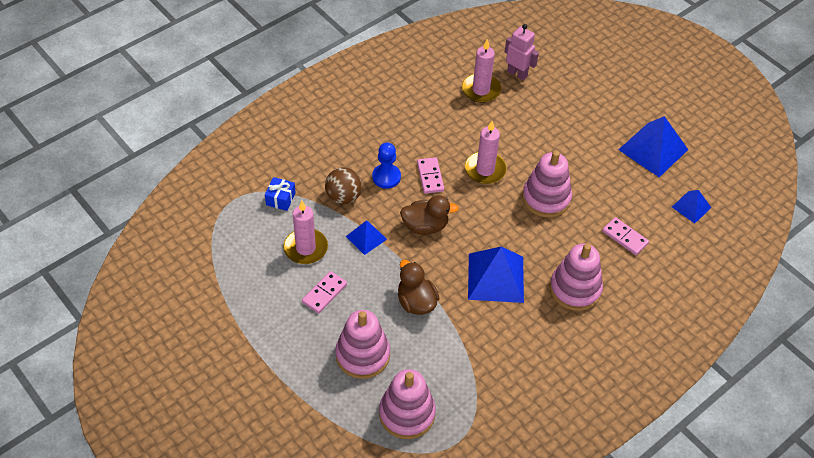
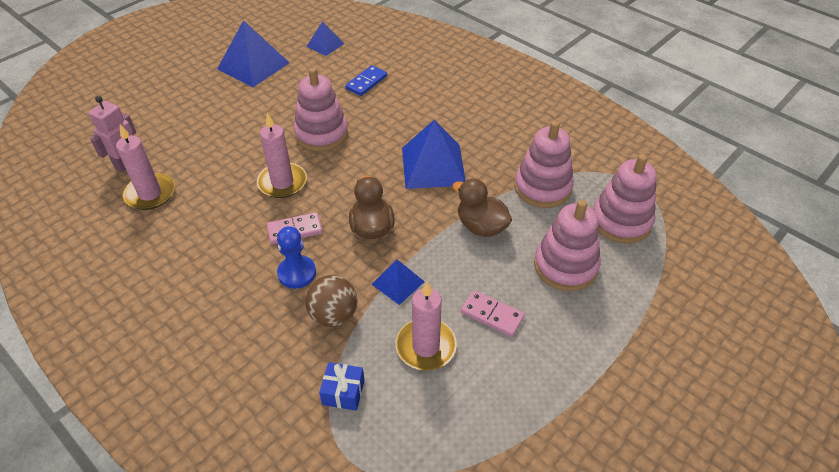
camera: 95 degrees left, 5 degrees down
brown duck [398,260,440,315] -> brown duck turned 75 degrees clockwise [452,179,512,237]
pink stacking toy [550,244,603,311] -> pink stacking toy moved to [514,121,574,208]
pink domino [602,217,649,255] -> blue domino [345,65,387,96]

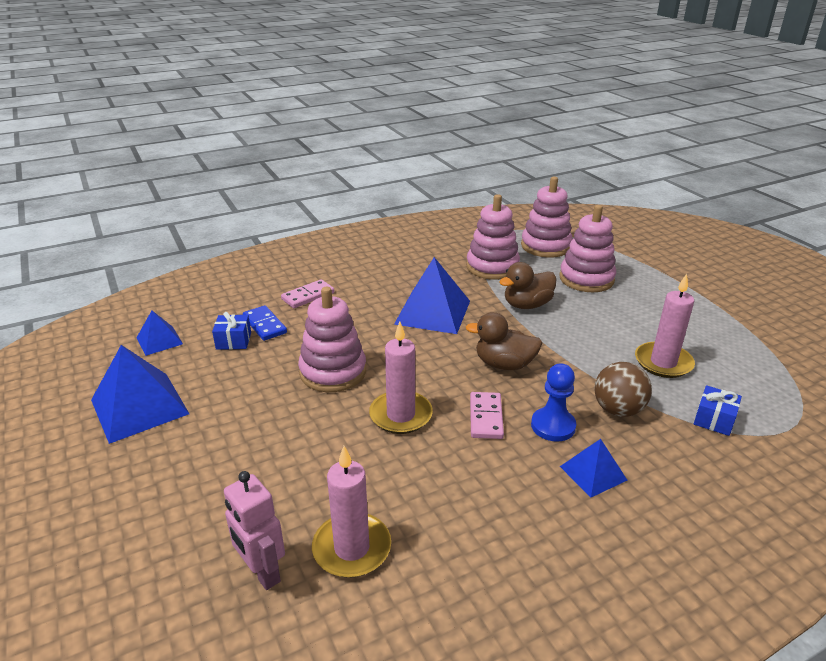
camera: 70 degrees left, 15 degrees down
blue pyramid [371,259,425,305] -> blue pyramid moved to [560,439,627,497]
pink domino [461,290,525,337] -> pink domino moved to [281,279,334,308]
none -> blue gift [212,312,251,350]

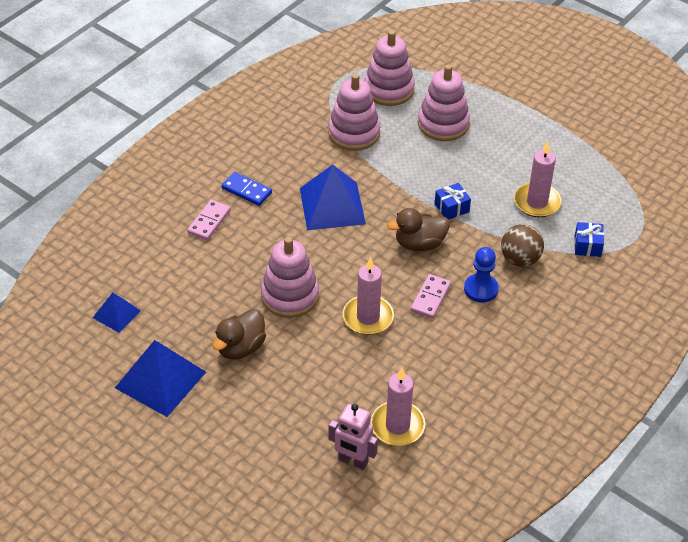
camera: 25 degrees left, 15 degrees up
blue gift [212,312,251,350] -> blue gift moved to [435,183,471,220]
blue domino [243,305,287,341] -> blue domino moved to [221,172,272,206]
pink domino [470,392,504,439] -> pink domino turned 45 degrees clockwise [411,274,451,319]
brown duck [499,262,557,309] -> brown duck moved to [213,309,266,360]
blue pyramid [560,439,627,497] -> none

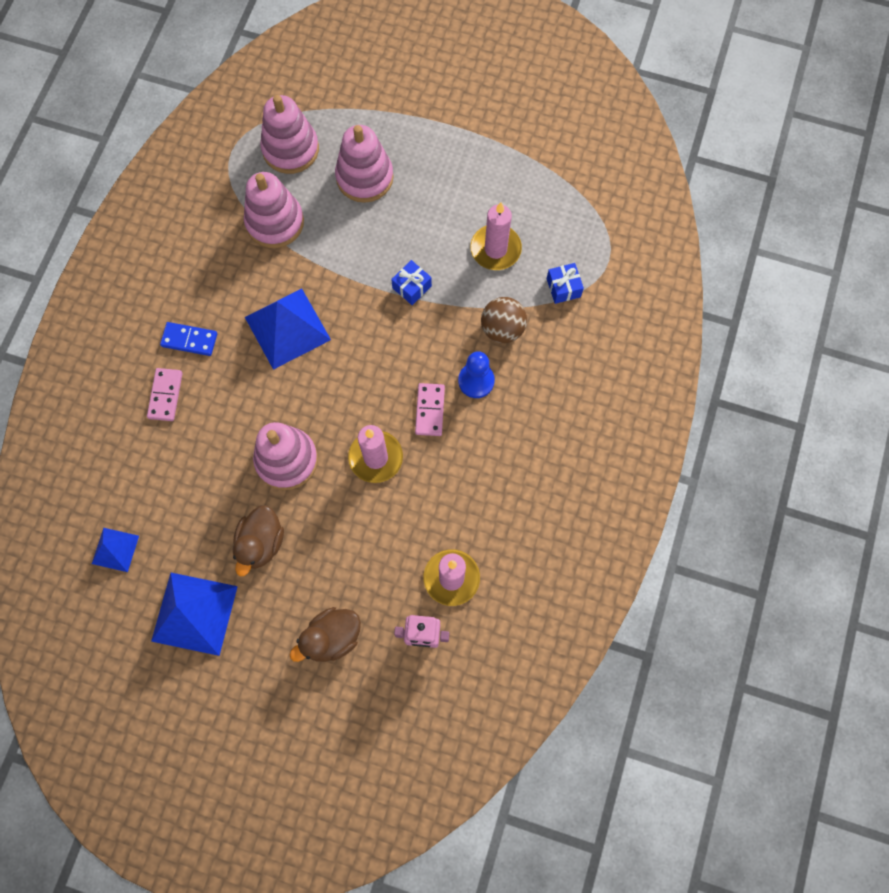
camera: 20 degrees left, 25 degrees up
brown duck [387,208,450,251] -> brown duck moved to [290,607,361,662]

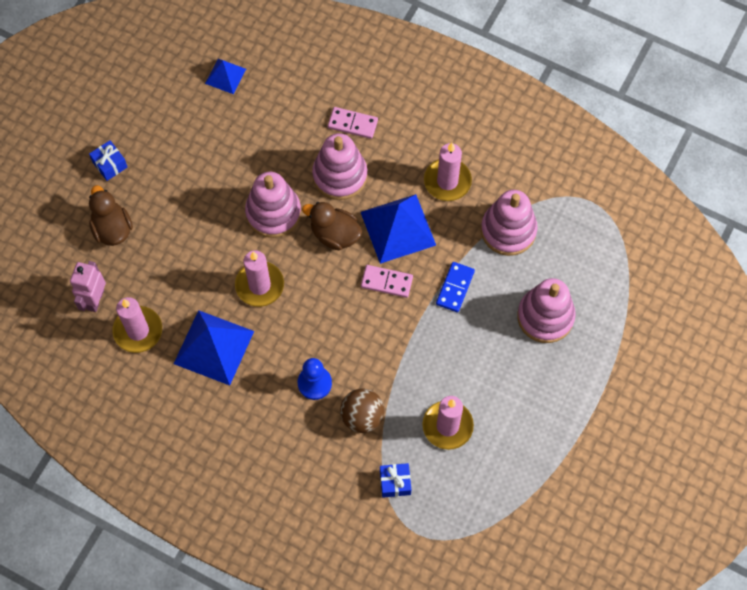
camera: 100 degrees right, 5 degrees down
blue pyramid [151,573,238,656] -> blue pyramid moved to [174,310,254,385]
blue domino [160,322,217,356] -> blue domino moved to [436,262,475,312]
brown duck [233,505,284,576] -> brown duck moved to [302,202,362,250]
pink stacking toy [260,95,319,174] -> pink stacking toy moved to [312,133,368,200]
blue gift [391,260,432,305] -> blue gift moved to [89,140,128,181]
pink domino [415,383,445,436] -> pink domino moved to [361,265,413,298]
none -> pink candle [424,143,472,201]

